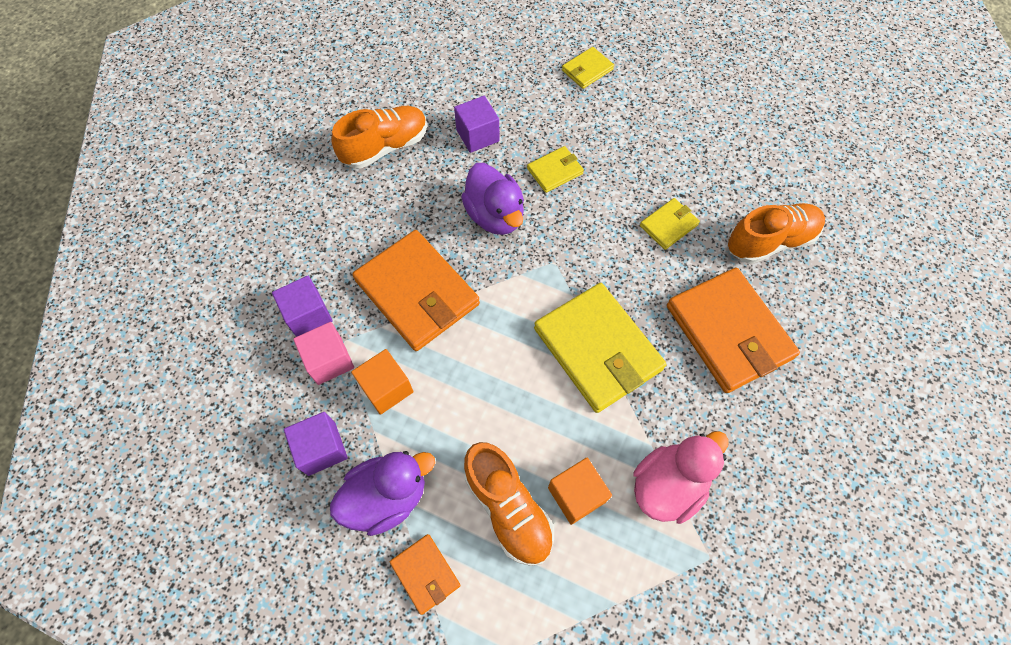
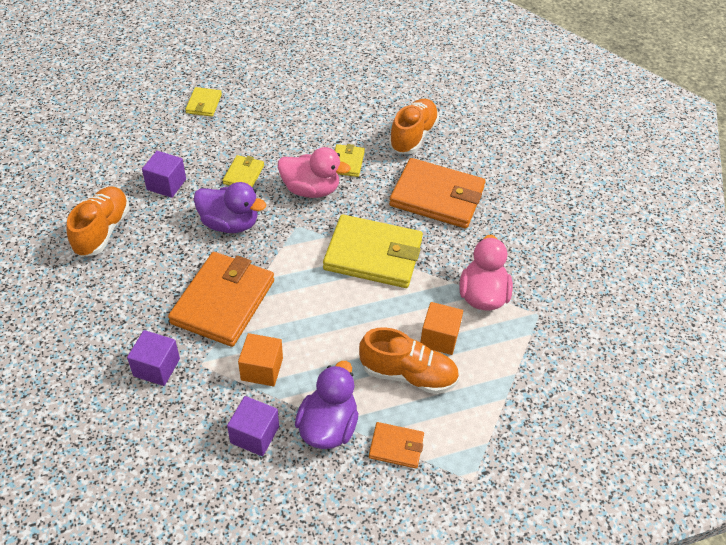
camera: 45 degrees left, 15 degrees down
pink cube [293,322,354,385] -> none
orange wallet [352,230,480,351] -> orange wallet turned 75 degrees counterclockwise [168,252,274,347]
none -> pink duck [278,147,351,198]

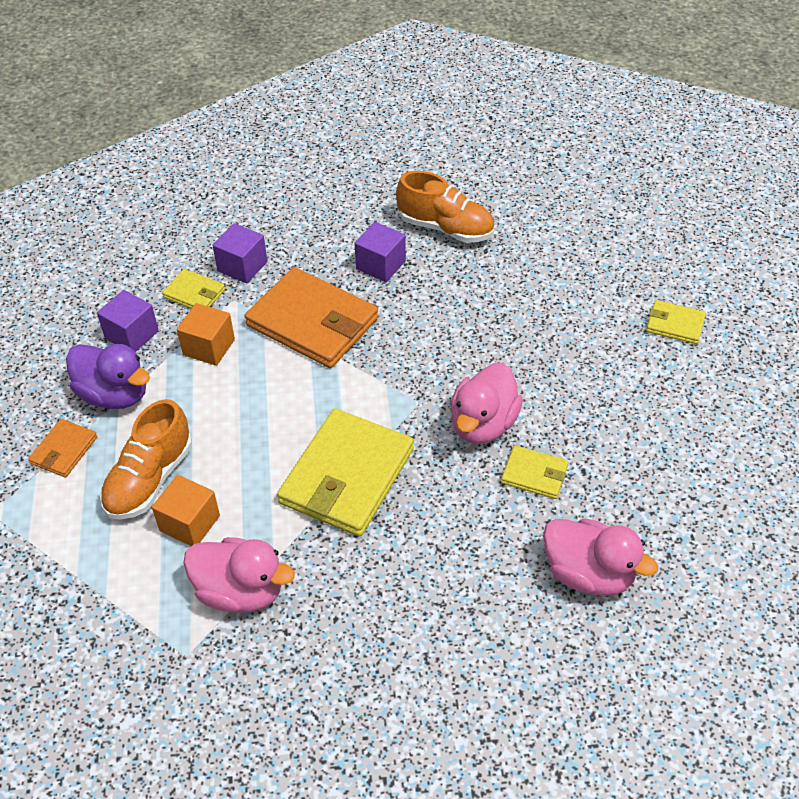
camera: 105 degrees right, 0 degrees up
purple cube [142,151,186,198] -> purple cube moved to [355,222,406,282]
purple duck [194,182,266,233] -> none
yellow wallet [222,155,264,187] -> yellow wallet moved to [162,269,225,308]
orange shoe [389,99,439,154] -> pink duck [543,519,658,596]
orange wallet [389,158,485,228] -> none

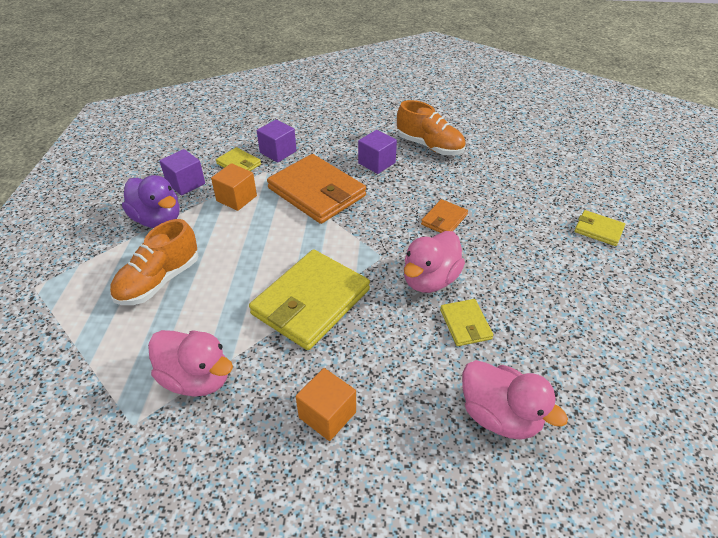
camera: 10 degrees right, 5 degrees down
orange wallet [28,419,97,477] -> orange wallet moved to [421,199,468,233]
orange cube [152,475,220,546] -> orange cube moved to [296,368,356,441]
yellow wallet [501,445,569,499] -> yellow wallet turned 45 degrees clockwise [440,299,493,346]

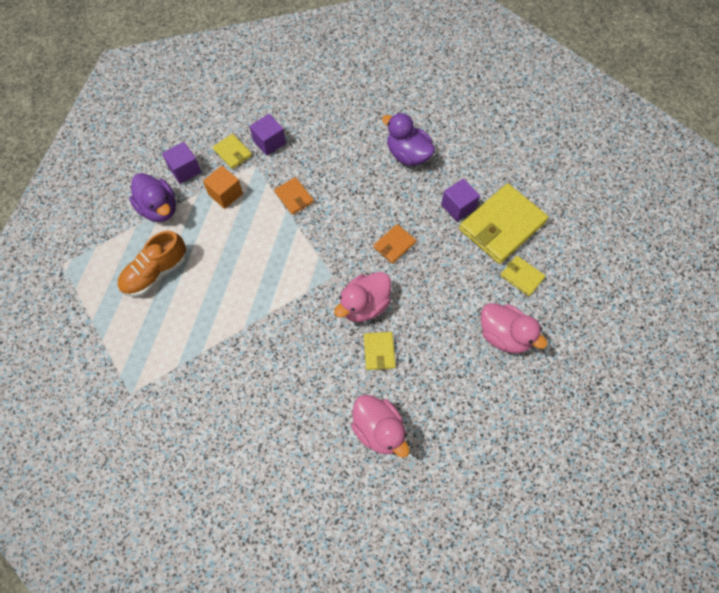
camera: 10 degrees right, 20 degrees up
pink duck [148,330,233,397] -> pink duck moved to [481,303,548,353]
yellow wallet [249,249,370,350] -> yellow wallet moved to [459,183,549,264]
orange wallet [267,154,366,224] -> orange wallet [274,177,314,215], size x0.48
orange cube [296,368,356,441] -> none
purple cube [358,130,397,174] -> purple cube moved to [441,179,480,222]
orange shoe [397,100,466,155] -> purple duck [382,113,435,166]

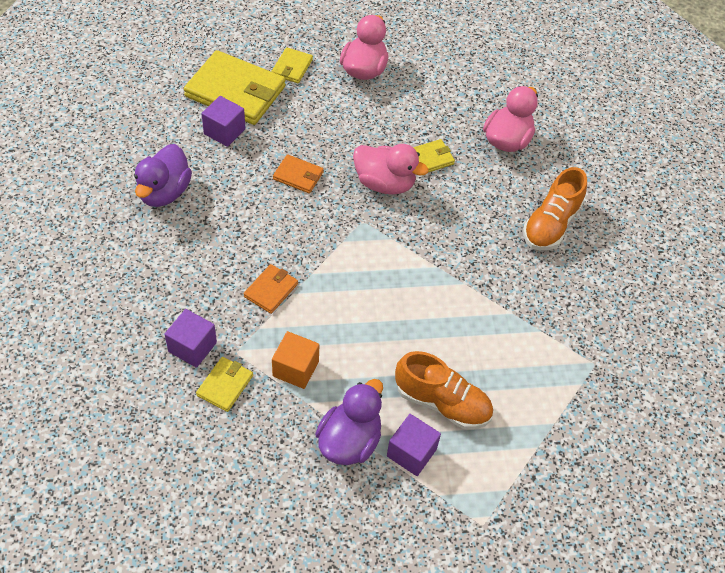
camera: 115 degrees left, 10 degrees down
purple cube [162,142,201,184] -> purple cube moved to [387,414,441,476]
none -> orange shoe [523,167,587,250]

